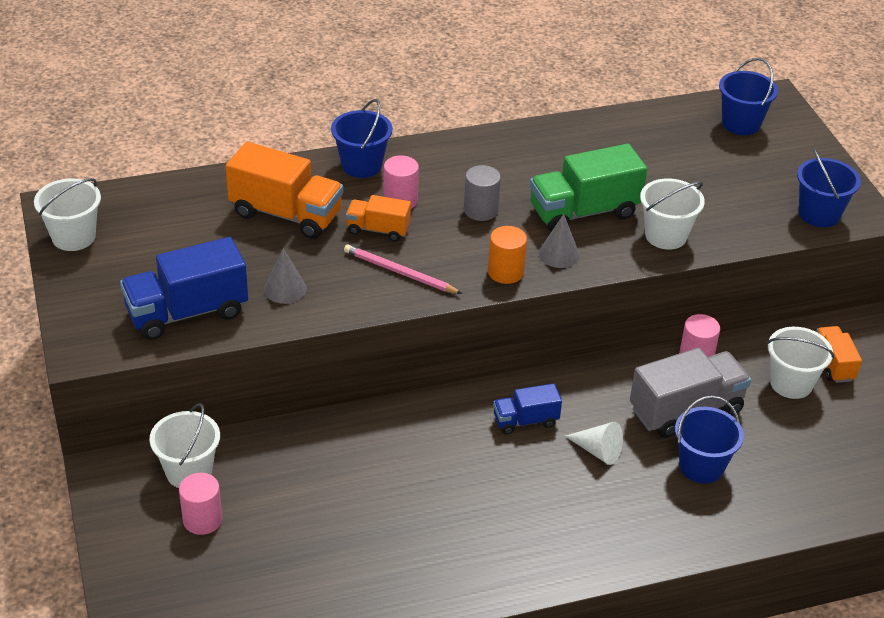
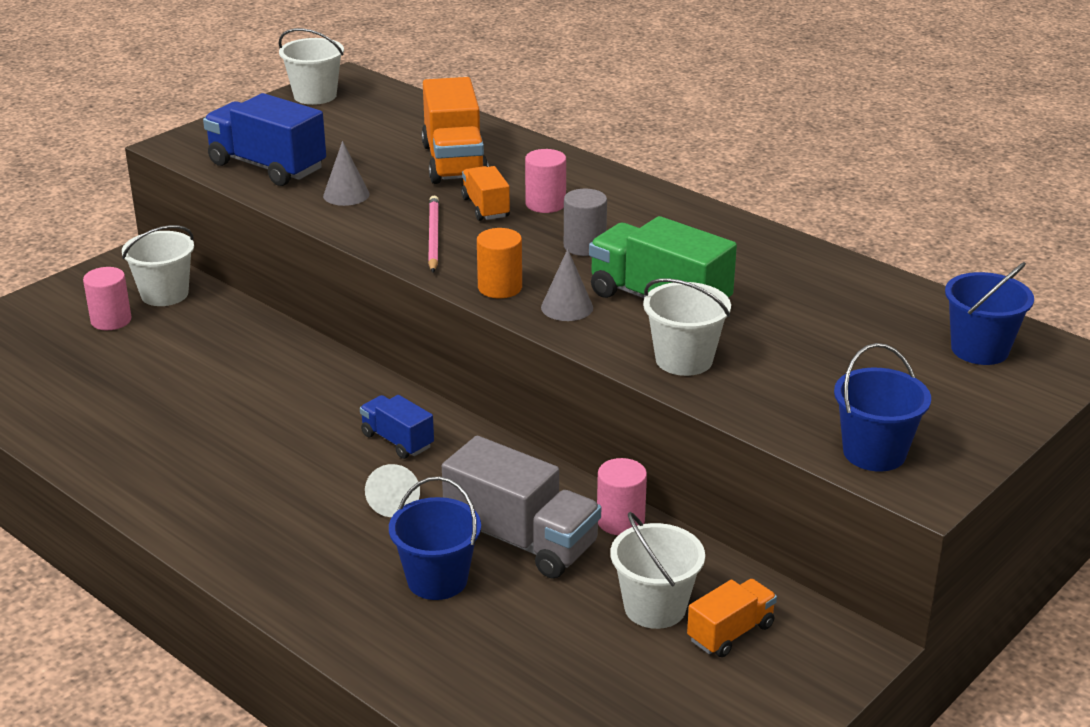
camera: 60 degrees right, 10 degrees down
blue bucket [331,99,392,178] -> none

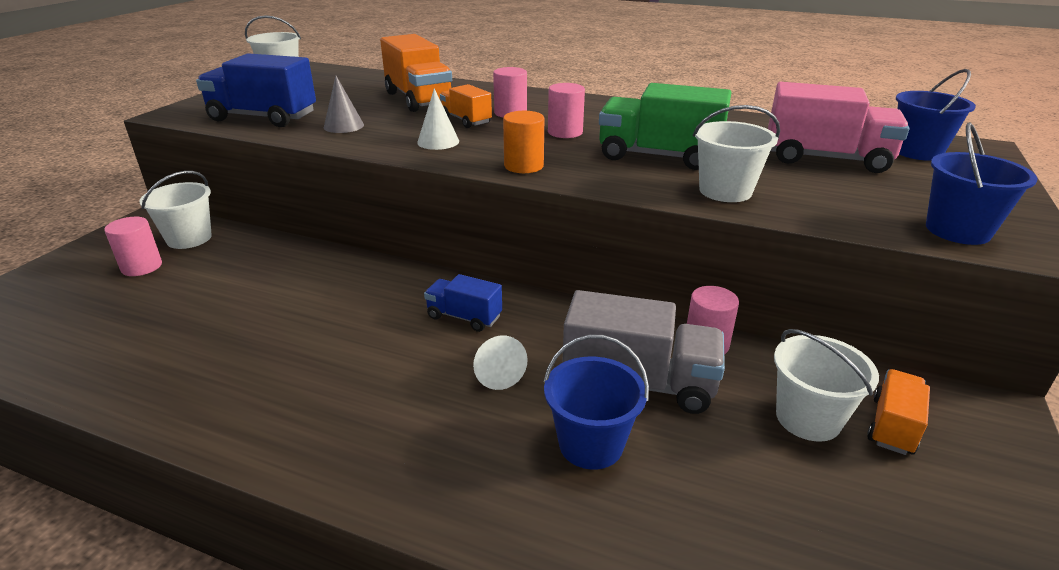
camera: 20 degrees left, 0 degrees up
pink pencil [428,195,439,272] -> white cone [417,88,459,150]
grey cone [541,249,593,321] -> none
grey cylinder [564,189,607,256] -> pink cylinder [548,83,585,138]
none -> pink truck [768,82,910,173]

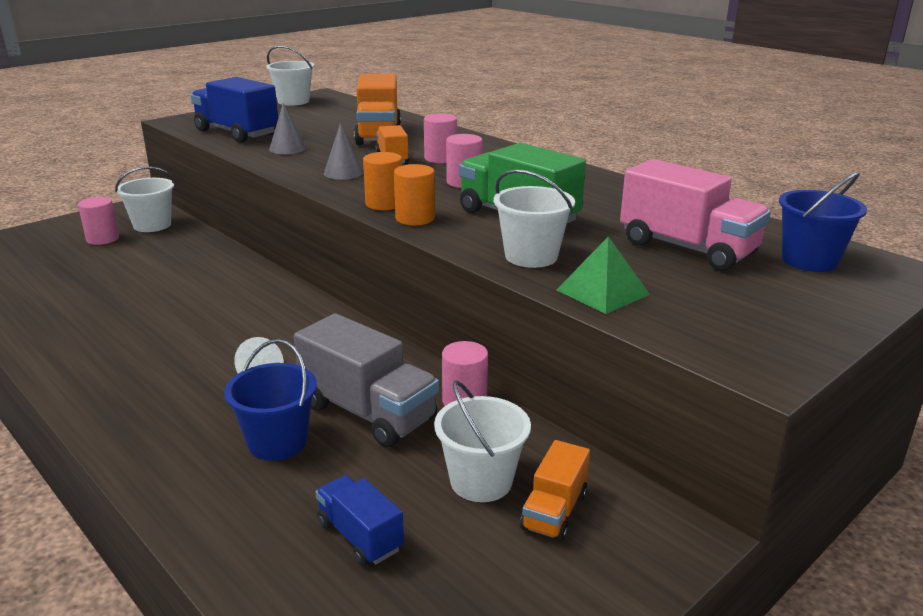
camera: 25 degrees right, 5 degrees down
white cone [417,88,459,150] -> grey cone [324,123,363,180]
blue truck [424,274,502,332] -> blue truck moved to [316,475,404,566]
orange truck [867,369,930,455] -> orange truck turned 150 degrees clockwise [520,440,590,542]
blue bucket [926,122,1038,245] -> none
none -> orange cylinder [394,164,435,225]
none -> green pyramid [557,236,650,314]

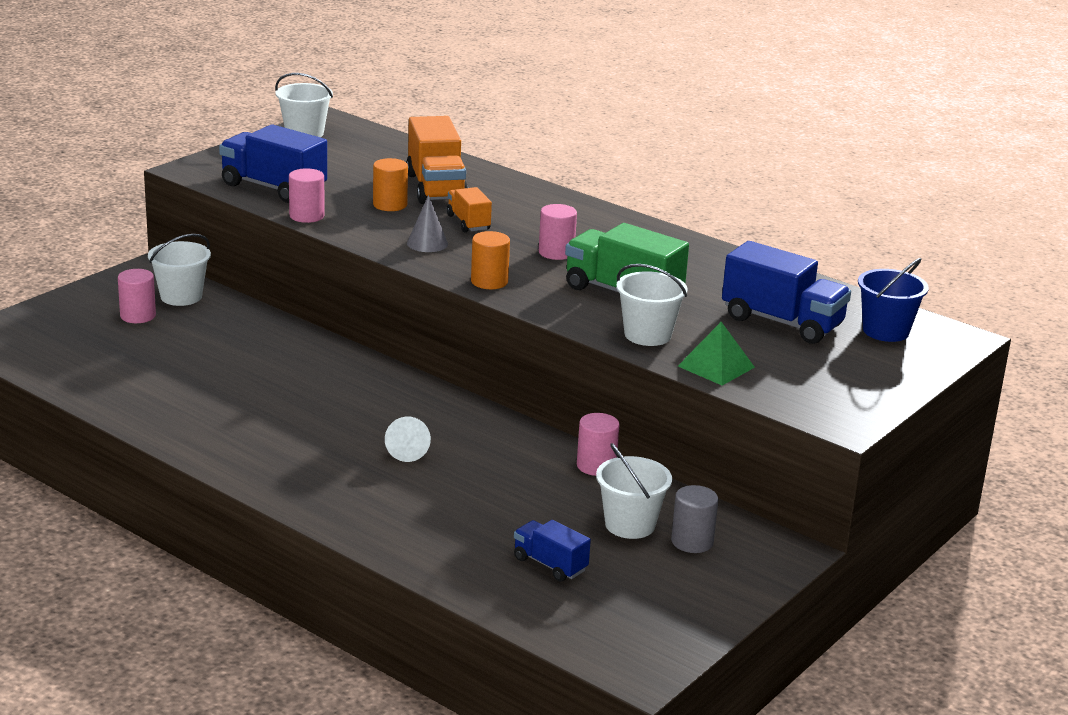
camera: 10 degrees left, 0 degrees up
blue bucket [224,339,317,461] -> none
grey cone [269,103,306,154] -> none
grey truck [294,313,439,447] -> none
orange cylinder [394,164,435,225] -> orange cylinder moved to [373,158,408,211]
pink cylinder [424,114,457,163] -> pink cylinder moved to [289,168,325,223]
orange truck [520,440,590,542] -> grey cylinder [671,485,718,553]
pink truck [620,159,771,271] -> blue truck [722,241,851,344]

